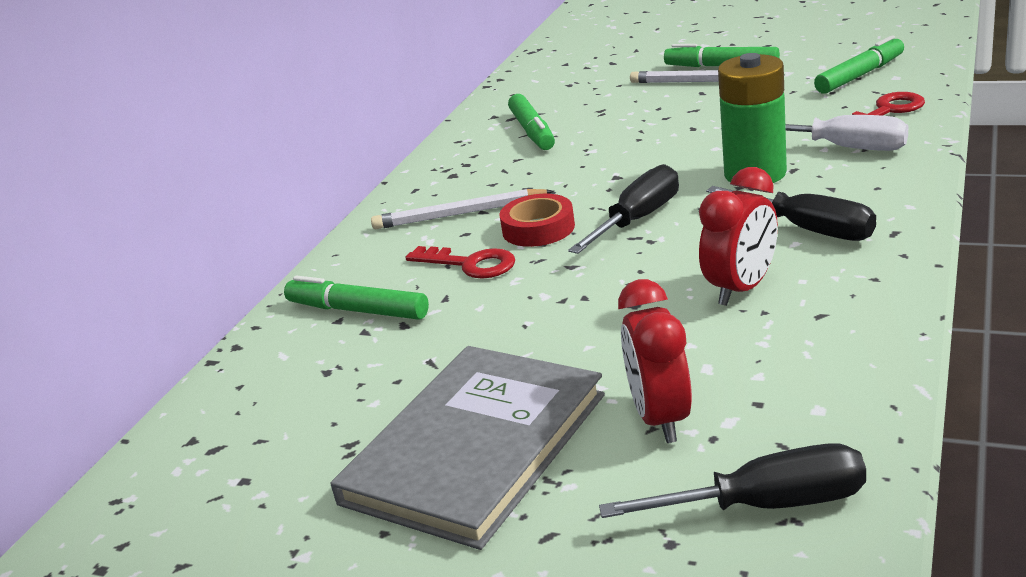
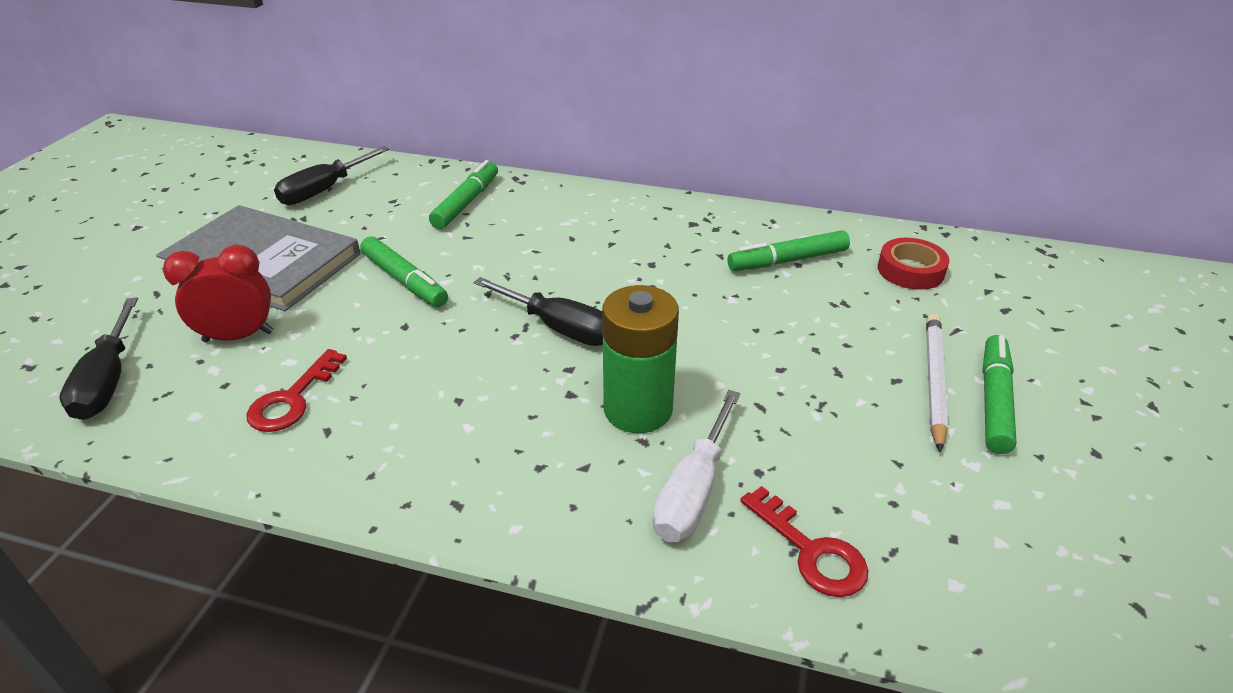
camera: 80 degrees right, 10 degrees up
white pencil [371,189,554,229] -> none
red key [405,246,515,278] -> red key moved to [246,349,347,432]
red tape [499,194,575,247] -> red tape moved to [878,238,950,290]
red clock [699,167,778,306] -> none
black screwdriver [706,186,876,241] -> black screwdriver moved to [274,146,390,205]
green marker [814,35,904,94] -> green marker moved to [360,236,448,307]

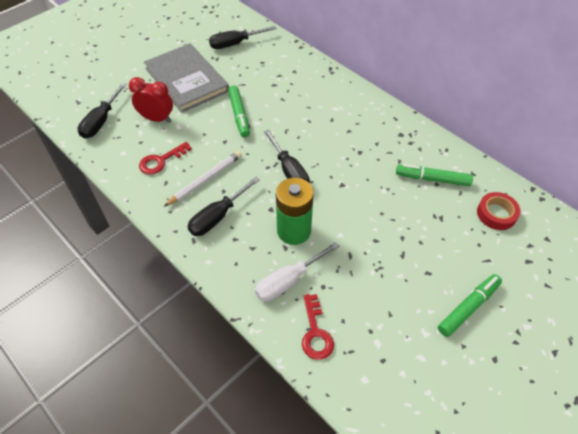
camera: 30 degrees right, 15 degrees up
green marker [429,160,498,229] -> none
white pencil [926,314,948,452] -> white pencil moved to [164,151,242,207]
none -> black screwdriver [188,177,260,236]

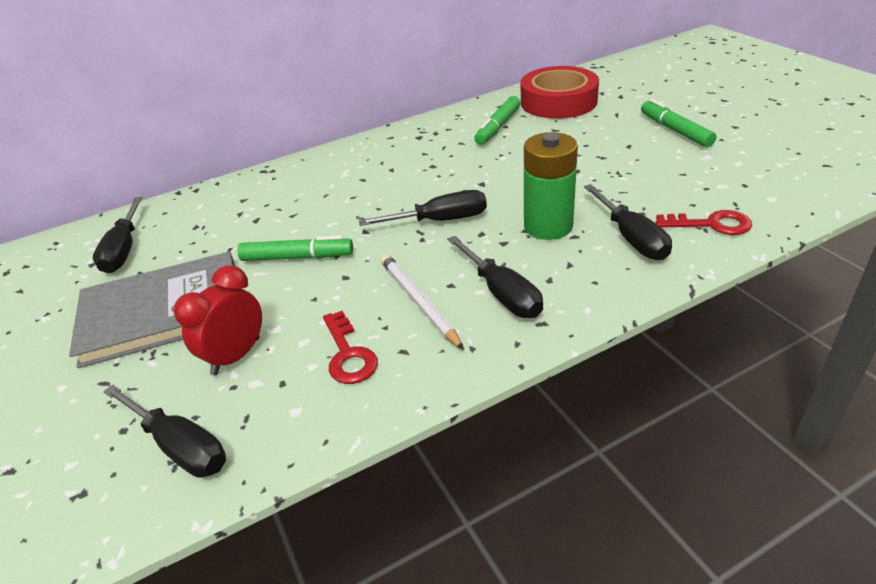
camera: 70 degrees left, 15 degrees down
white screwdriver [255,242,339,302] -> black screwdriver [584,184,672,260]
red tape [477,192,521,230] -> red tape [521,66,599,119], size x1.81

